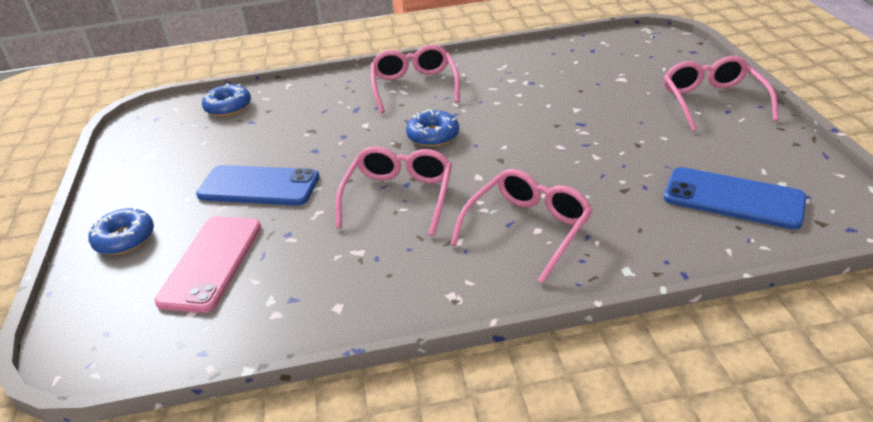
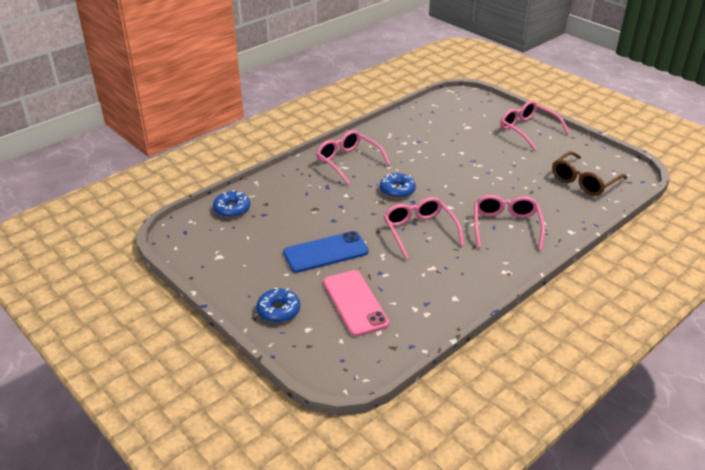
camera: 35 degrees left, 0 degrees up
blue phone [664,167,806,230] -> brown glasses [552,151,627,196]

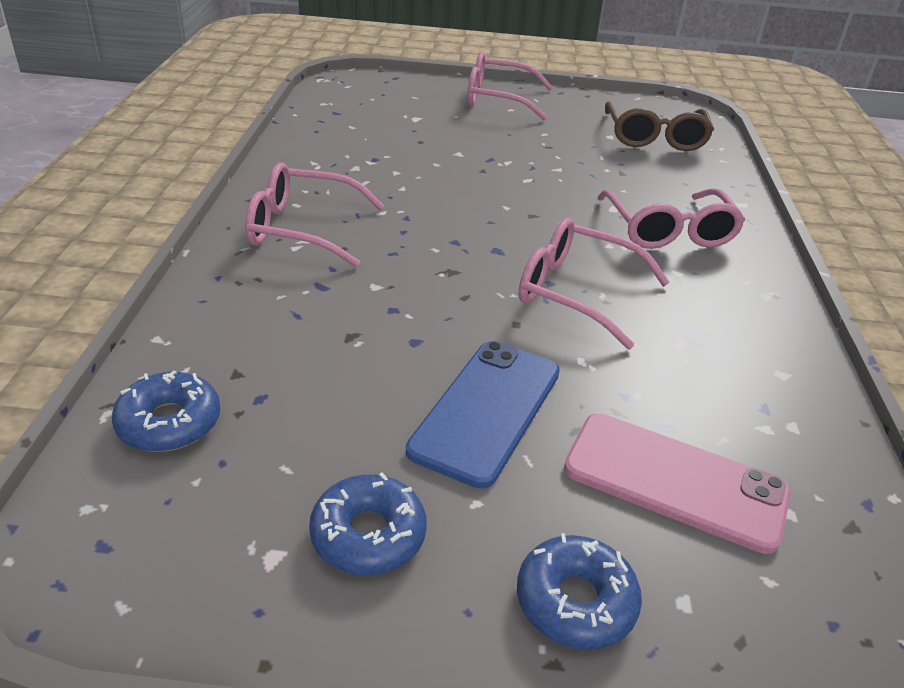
camera: 45 degrees left, 0 degrees up
blue donut [380,173,416,198] -> blue donut moved to [309,473,427,575]
pink glasses [474,195,545,251] -> pink glasses turned 150 degrees counterclockwise [597,188,745,249]

